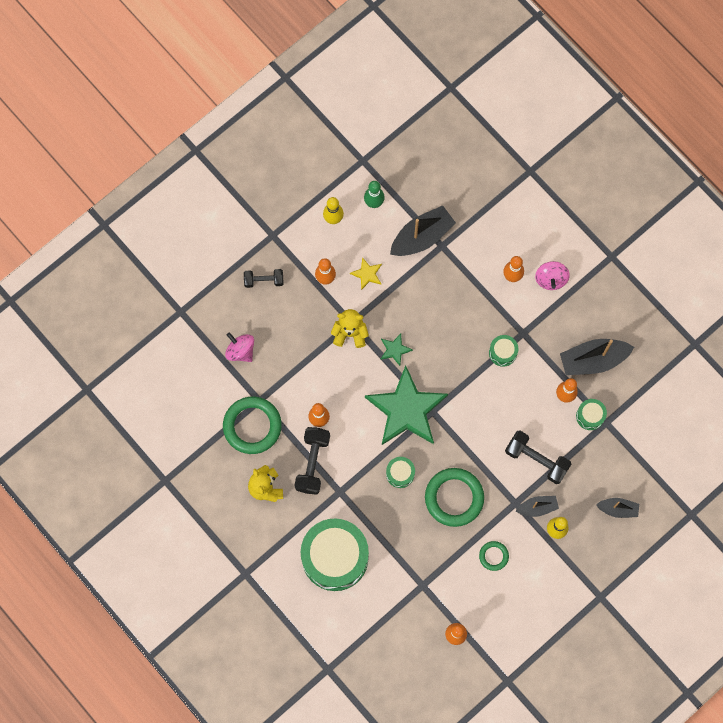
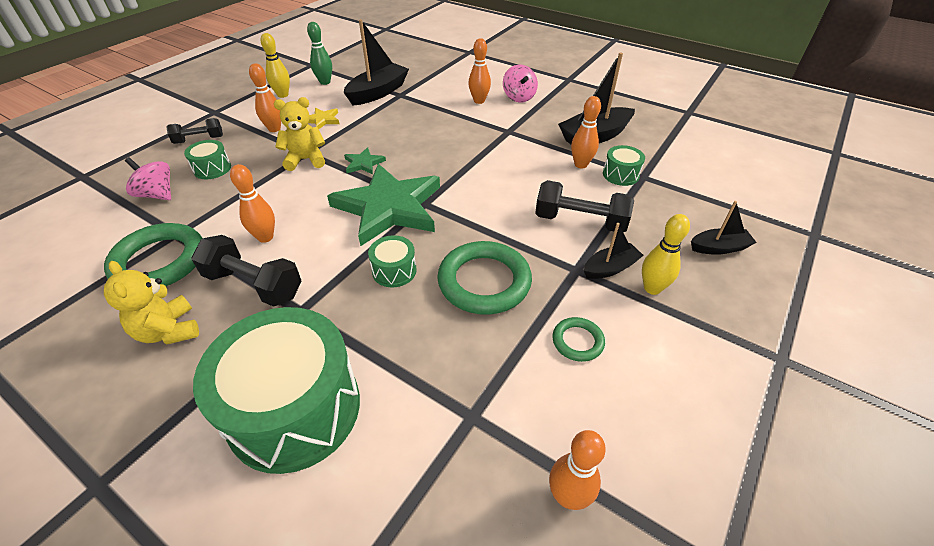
camera: 15 degrees left, 30 degrees down
black dumbbell [294,427,330,495] -> black dumbbell turned 60 degrees counterclockwise [191,235,302,307]
green drum [489,335,518,367] -> green drum moved to [184,140,231,179]

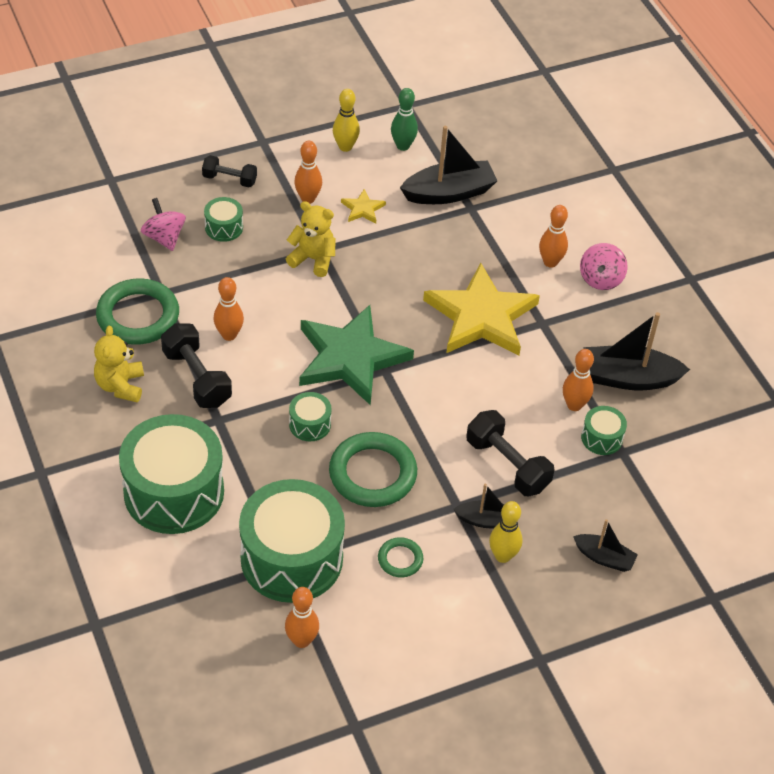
camera: 30 degrees right, 5 degrees up
green star [344,147,386,175] -> none
none -> green drum [239,479,345,603]
none -> yellow star [423,263,540,355]

